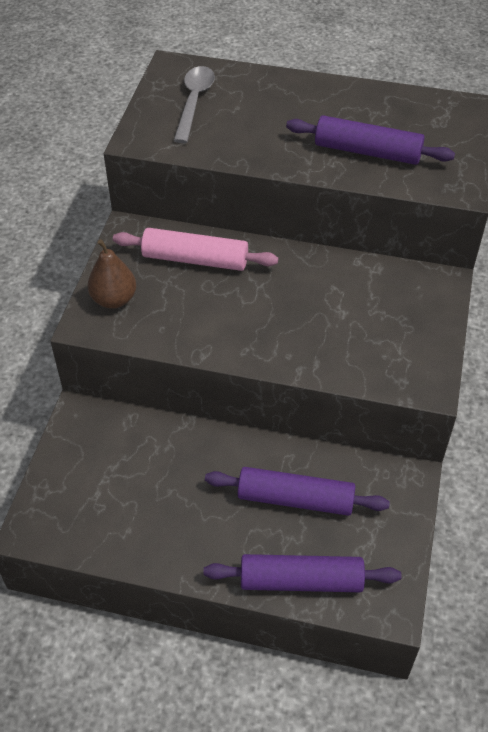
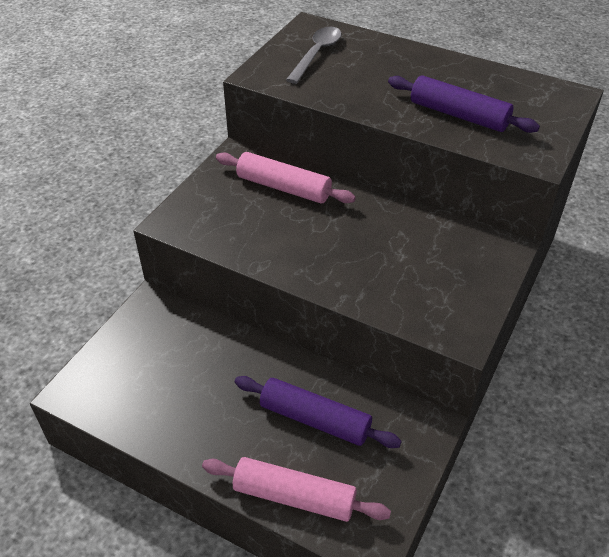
camera: 15 degrees right, 5 degrees down
brown pear [88,239,136,309] -> none
purple rolling pin [204,554,402,592] -> pink rolling pin [202,457,391,522]

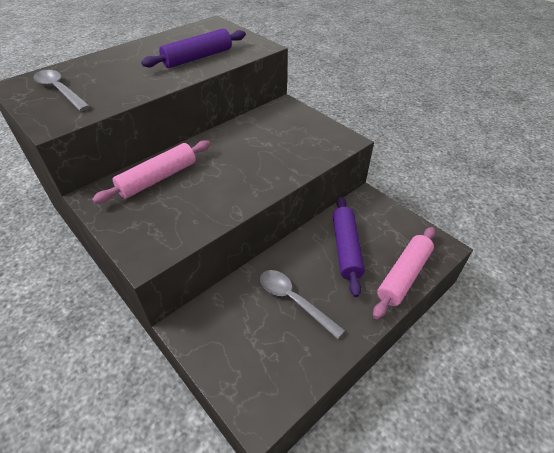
camera: 70 degrees left, 0 degrees up
purple rolling pin [235,376,402,448] -> purple rolling pin turned 45 degrees counterclockwise [333,196,365,297]
none -> grey spoon [260,270,345,339]

